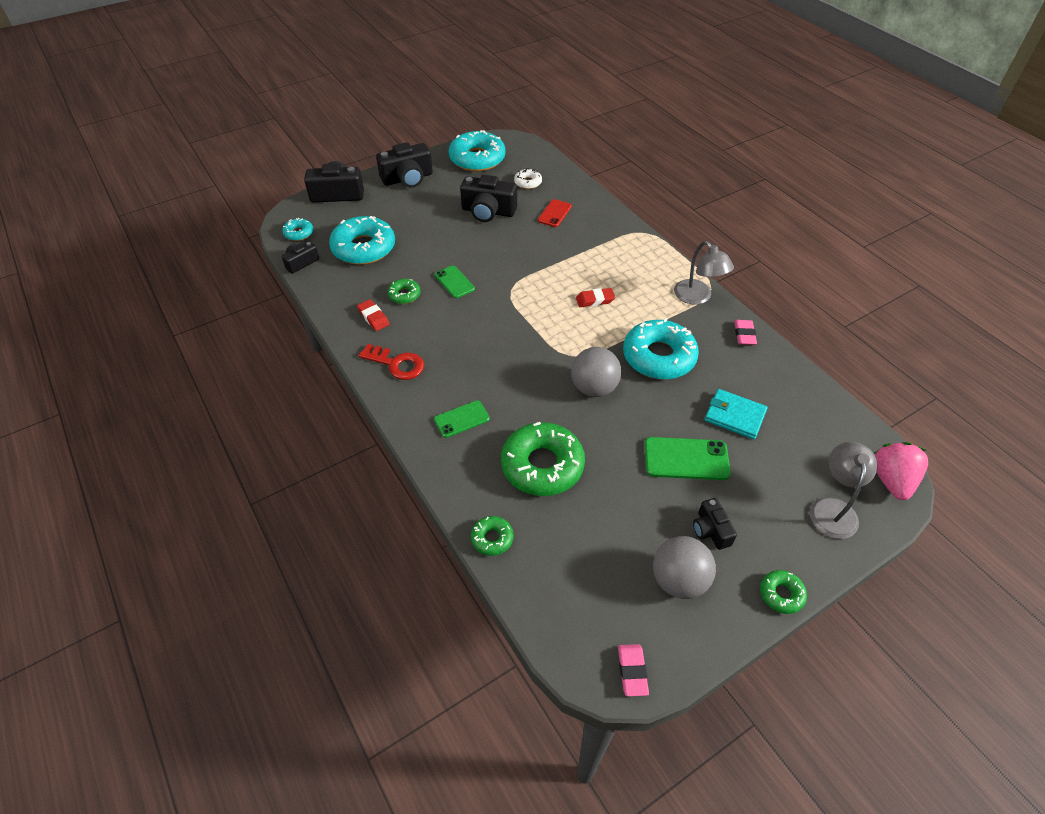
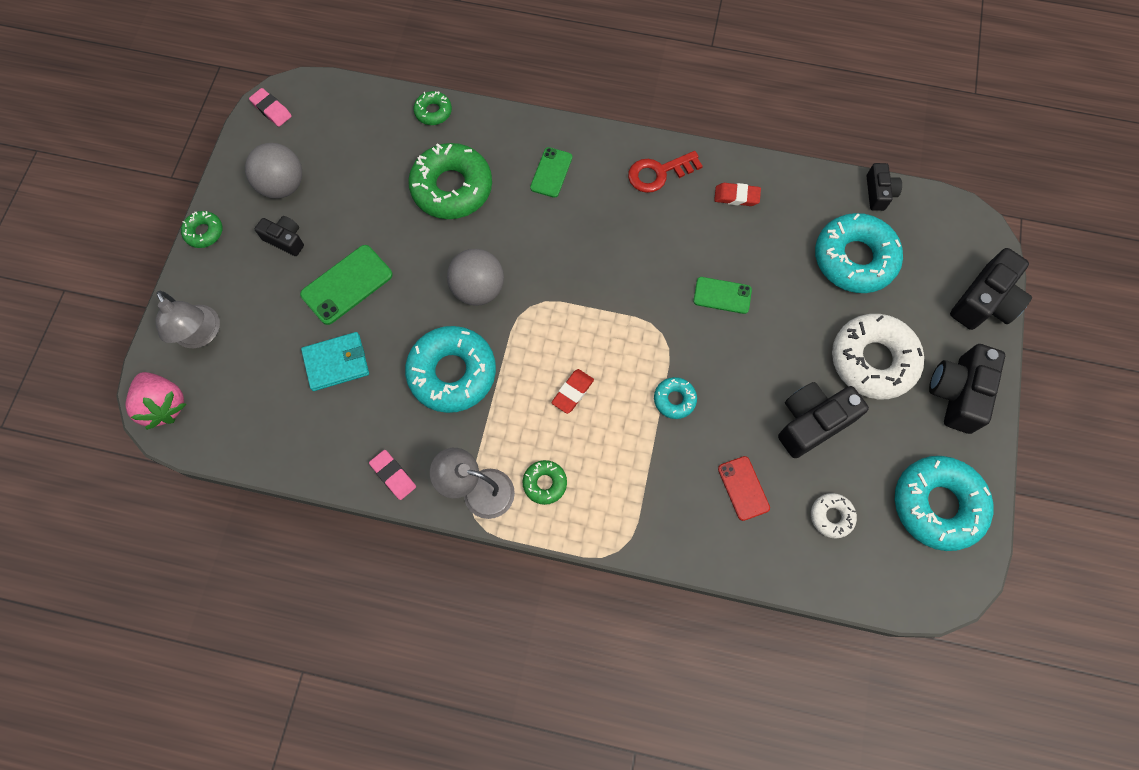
camera: 135 degrees right, 20 degrees up
turquoise donut [282,218,313,241] -> turquoise donut moved to [654,377,697,419]
green donut [388,279,421,304] -> green donut moved to [523,460,567,505]
none -> white donut [832,314,924,399]

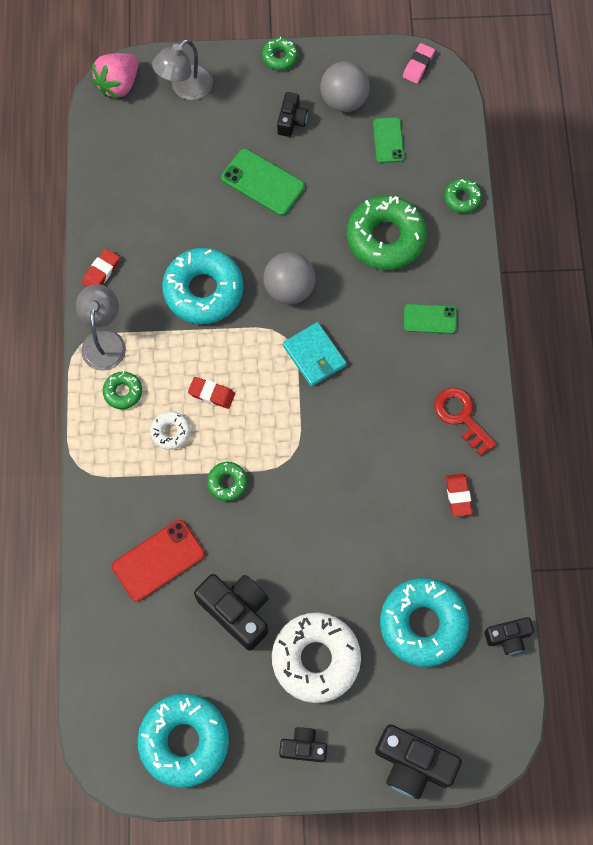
camera: 75 degrees right, 0 degrees up
turquoise wallet [301,332,369,391] -> turquoise wallet moved to [283,322,347,387]
pink eraser [369,450,416,500] -> red eraser [82,249,120,287]
turquoise donut [654,377,697,419] -> green donut [207,462,247,501]
green phone [693,277,752,314] -> green phone moved to [373,117,404,163]
red phone [718,456,770,521] -> red phone [112,520,205,602], size x1.54
white donut [811,493,857,539] -> white donut moved to [150,411,190,450]
black camera [929,344,1005,434] -> black camera [279,727,327,762], size x0.58

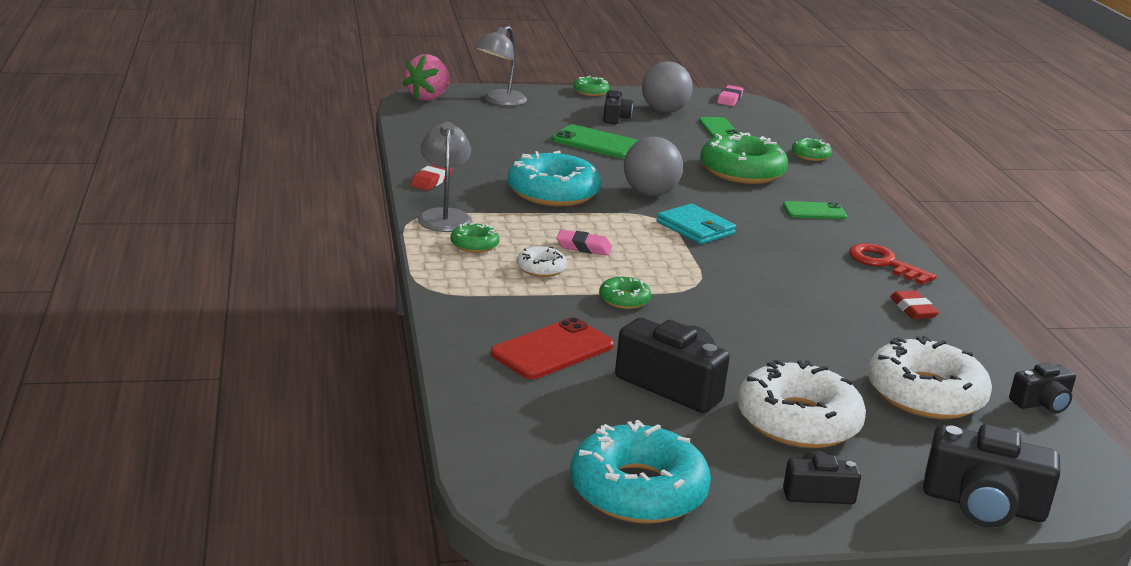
camera: 10 degrees left, 45 degrees down
red eraser [188,377,235,409] -> pink eraser [556,230,612,255]
turquoise donut [380,578,469,667] -> white donut [868,336,992,419]

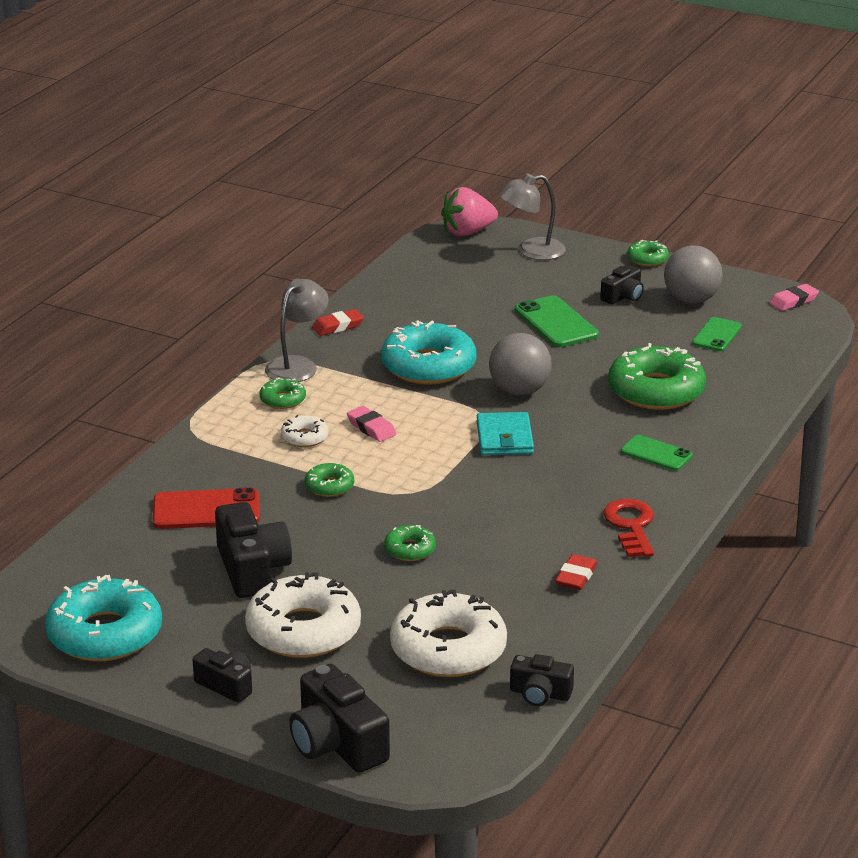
camera: 40 degrees right, 5 degrees up
green donut [792,138,832,161] -> green donut moved to [384,525,436,561]

